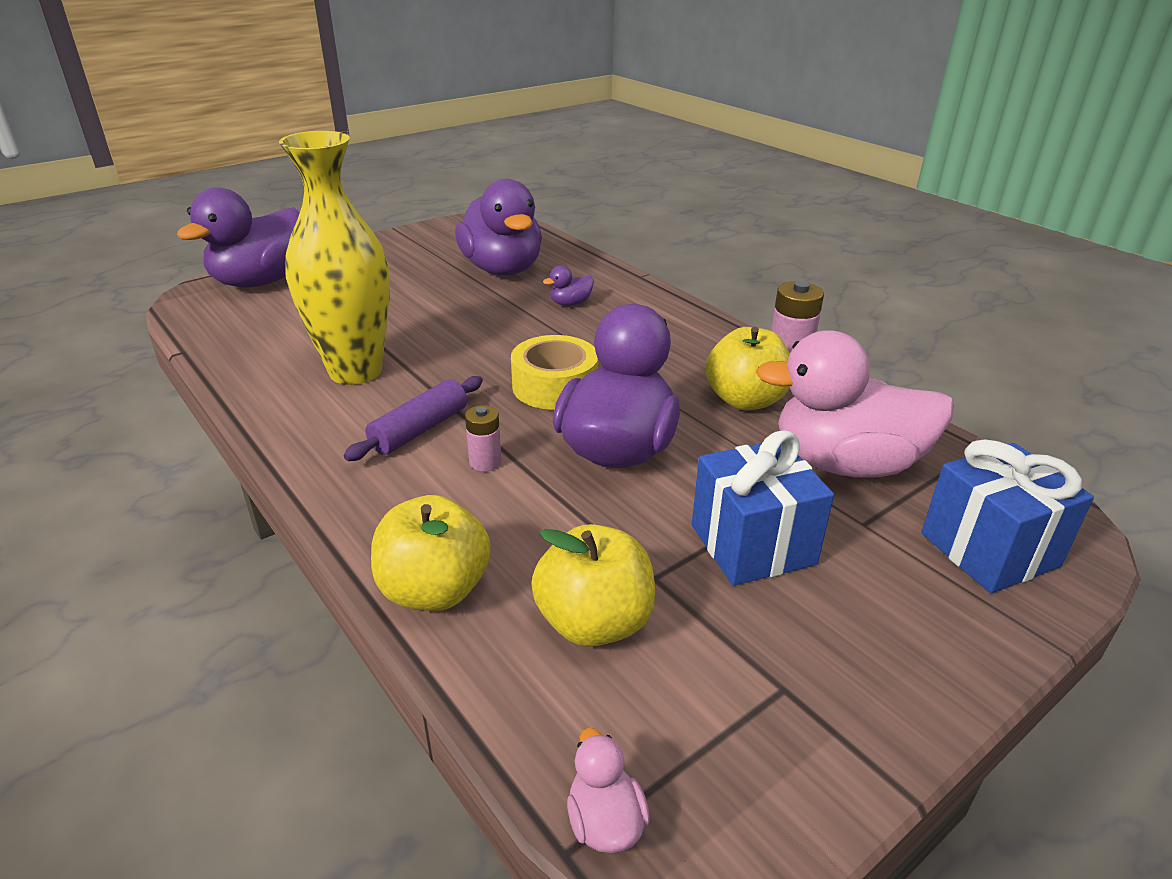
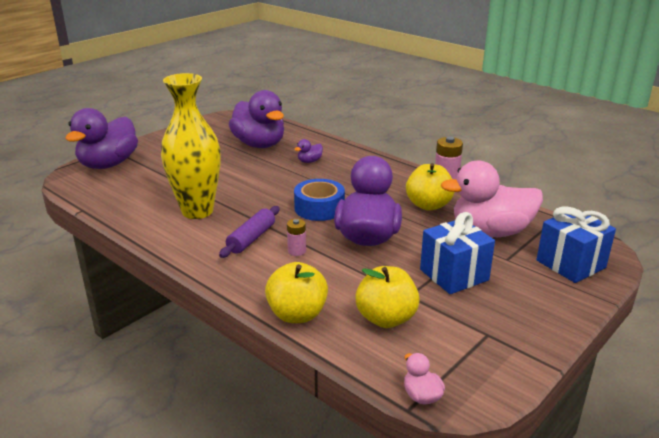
camera: 10 degrees left, 5 degrees down
yellow tape [511,335,598,410] -> blue tape [294,179,345,221]

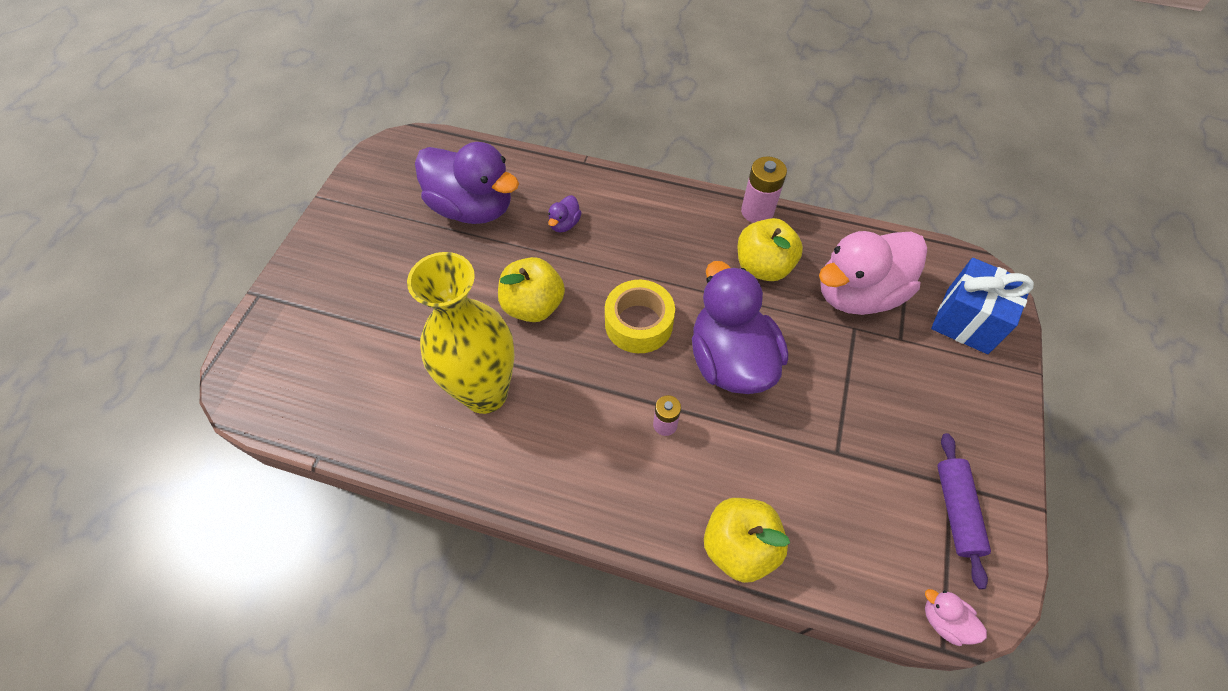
camera: 25 degrees left, 30 degrees up
purple duck [65,108,138,169] -> none
purple rolling pin [219,206,280,258] -> purple rolling pin moved to [937,433,991,589]
blue tape [294,179,345,221] -> yellow tape [605,280,675,353]
yellow apple [355,266,420,328] -> yellow apple moved to [498,257,565,322]
blue gift [420,212,495,294] -> none

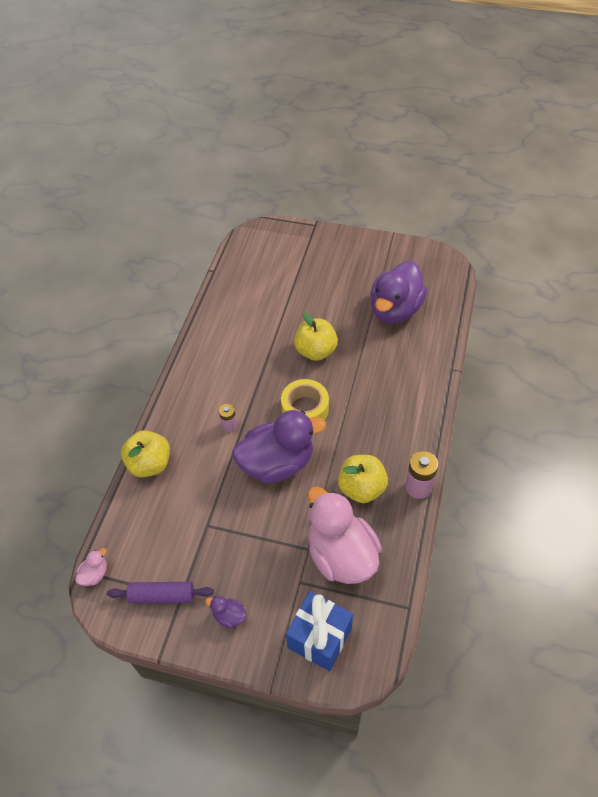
camera: 90 degrees right, 5 degrees down
yellow vase [407,252,515,414] -> none
purple duck [548,195,582,232] -> purple duck moved to [205,596,246,628]

